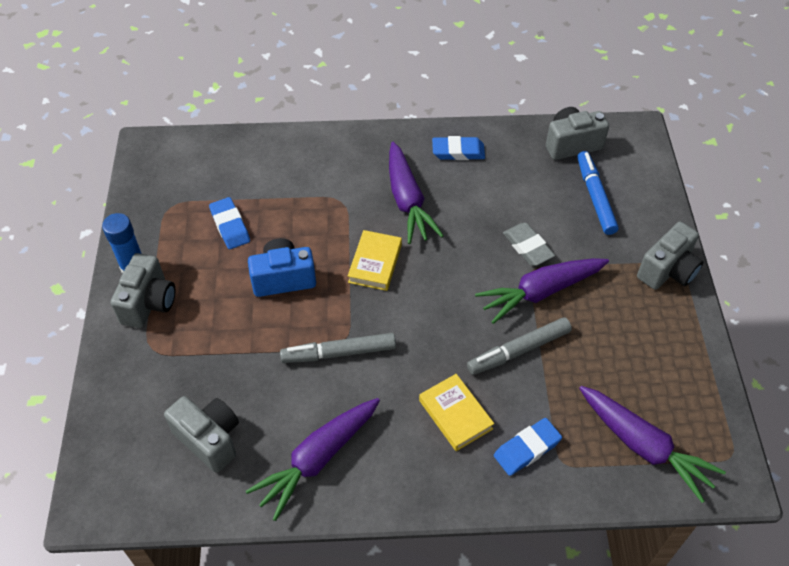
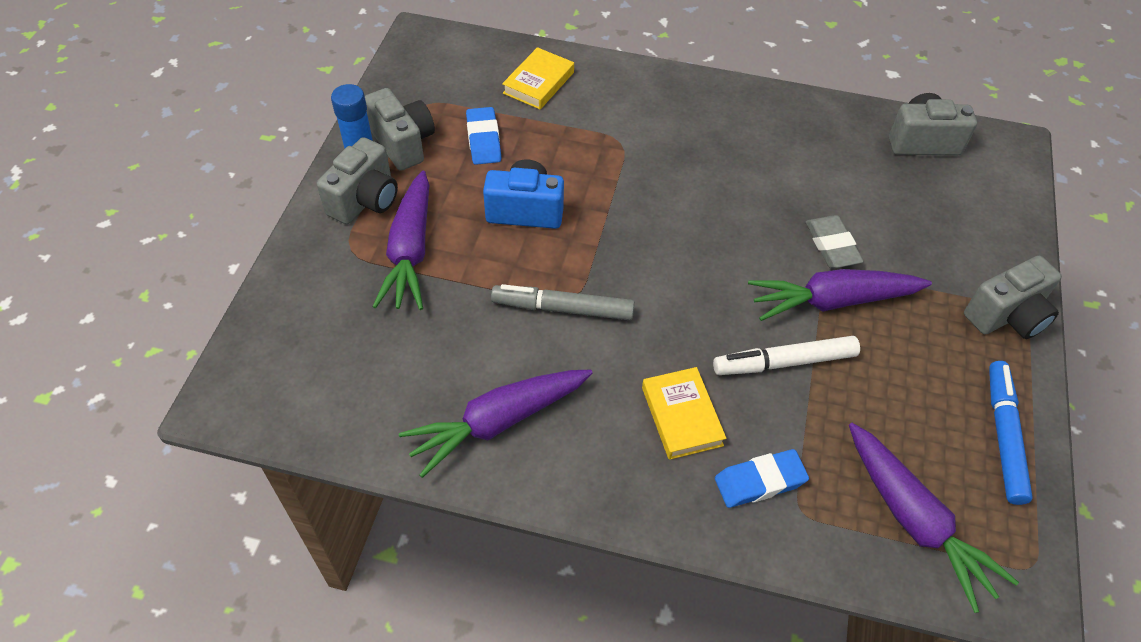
camera: 15 degrees right, 0 degrees up
grey camera [164,396,239,473] -> grey camera moved to [365,88,435,171]
yellow book [348,230,402,291] -> yellow book moved to [502,47,574,109]
purple carrot [389,142,444,244] -> purple carrot moved to [372,171,429,310]
blue eraser [432,136,485,160] -> none
grey marker [467,317,572,375] -> white marker [713,336,860,375]
blue marker [577,151,619,235] -> blue marker moved to [989,361,1033,505]

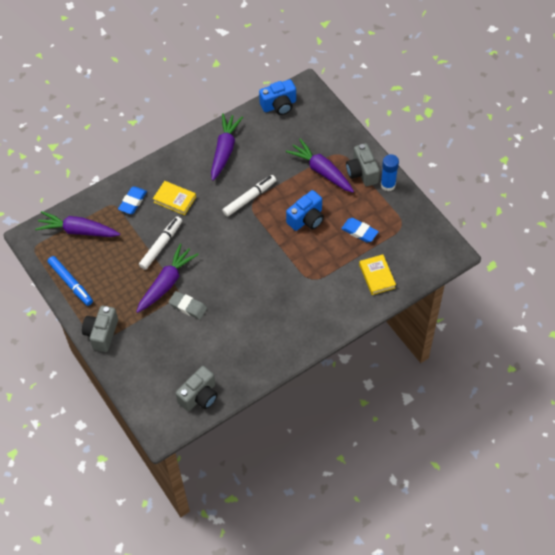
camera: 135 degrees right, 5 degrees up
grey camera [365,88,435,171] -> none
grey marker [491,284,635,320] -> white marker [222,175,276,217]
none -> blue camera [259,79,296,115]

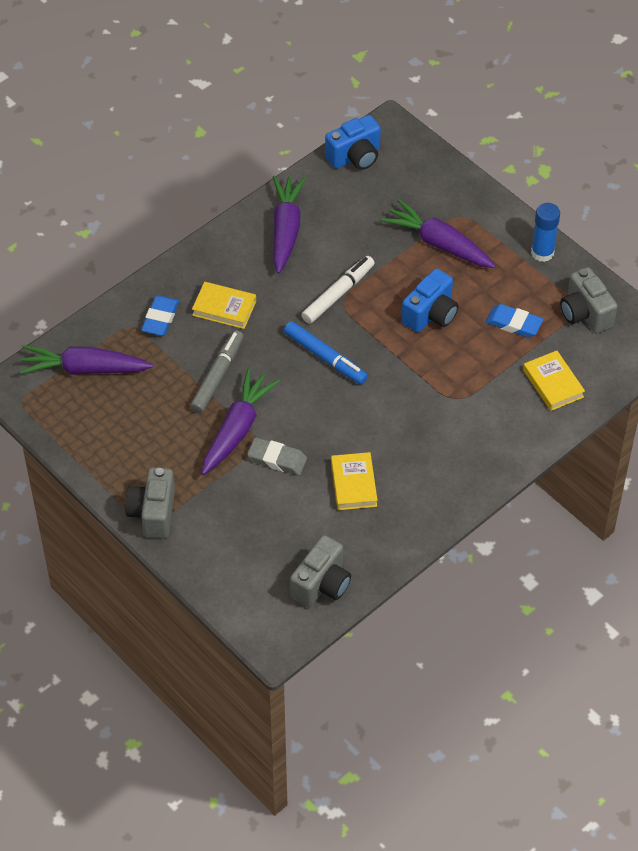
camera: 10 degrees left, 5 degrees down
blue marker [47,256,93,306] -> blue marker moved to [284,321,368,384]
white marker [139,216,182,270] -> grey marker [190,330,244,413]
grey camera [346,143,380,186] -> grey camera moved to [560,267,618,334]
none -> yellow book [331,452,378,510]

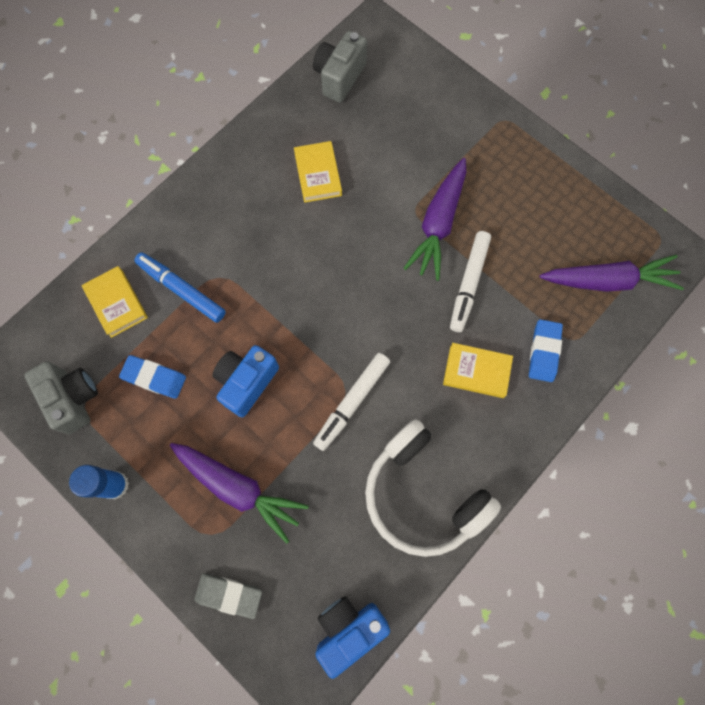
camera: 175 degrees right, 20 degrees up
grey camera [125,467,175,538] -> none
grey marker [190,330,244,413] -> white marker [450,231,491,332]
grey eraser [247,437,307,475] -> grey eraser moved to [194,573,262,619]
purple carrot [273,175,306,274] -> white headphones [365,419,501,557]
blue marker [284,321,368,384] -> blue marker moved to [134,252,226,323]

